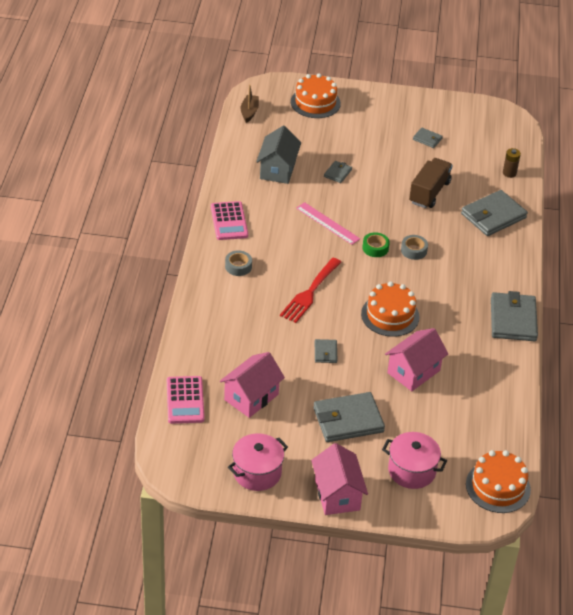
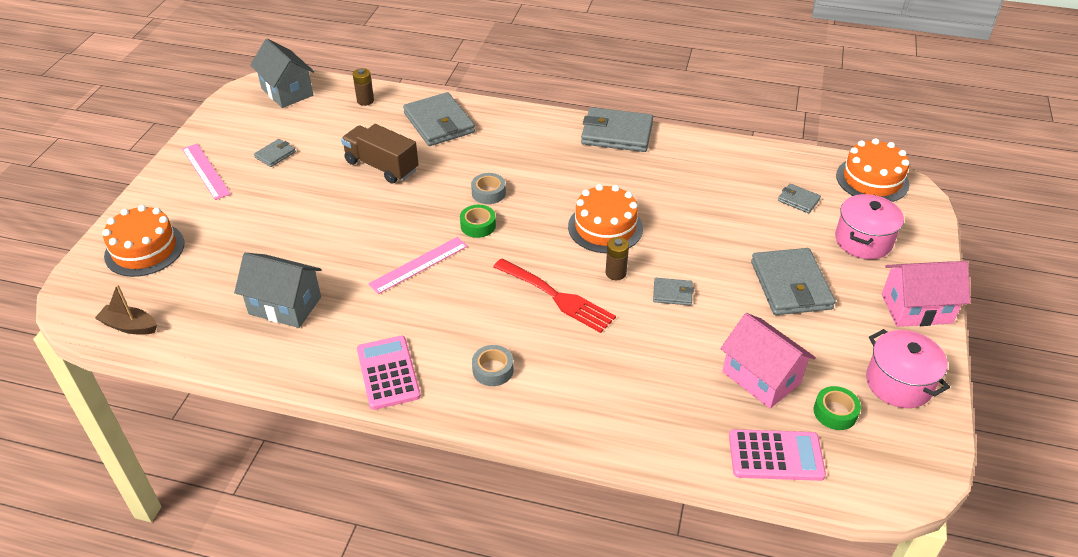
camera: 80 degrees left, 0 degrees up
pink calculator [211,201,248,240] -> pink calculator turned 105 degrees counterclockwise [357,336,421,410]
grey wallet [324,161,352,183] -> grey wallet moved to [778,183,821,213]
pink house [385,328,448,391] -> none
none -> pink ruler [182,144,231,200]
none -> grey house [250,39,314,108]
none -> brown battery [606,237,629,280]
none -> green tape [814,386,861,430]

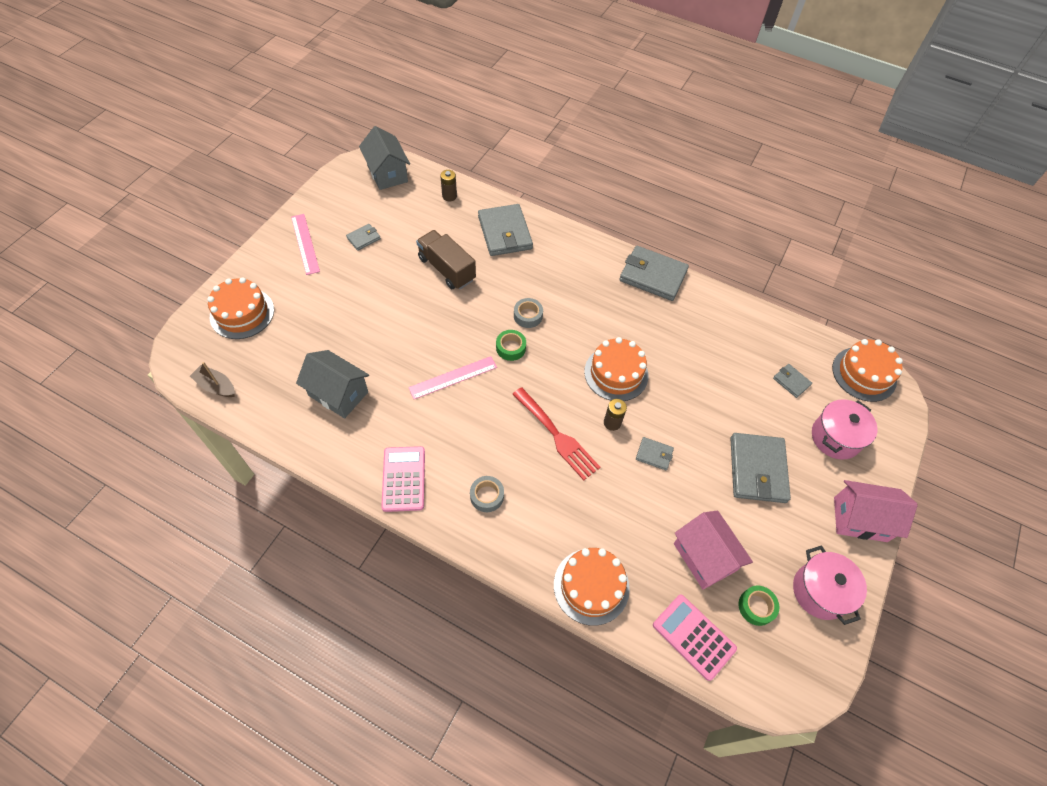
camera: 10 degrees right, 15 degrees up
pink calculator [729,429,826,481] -> pink calculator turned 150 degrees counterclockwise [653,594,737,681]
none -> orange cake [554,548,630,626]

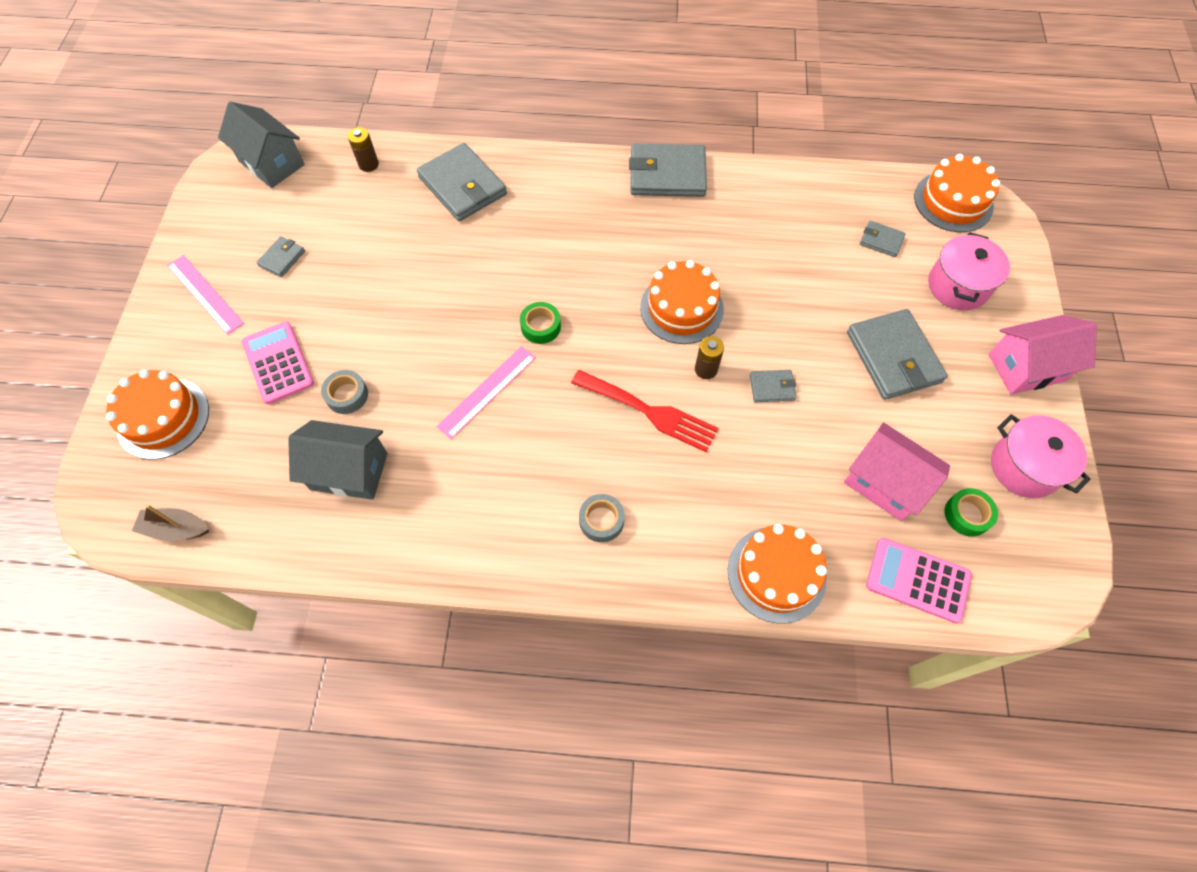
camera: 20 degrees left, 5 degrees up
pink calculator [381,446,425,512] -> pink calculator moved to [242,321,314,404]
brown truck [416,230,476,289] -> none
grey tape [514,298,543,328] -> grey tape moved to [321,370,368,414]

